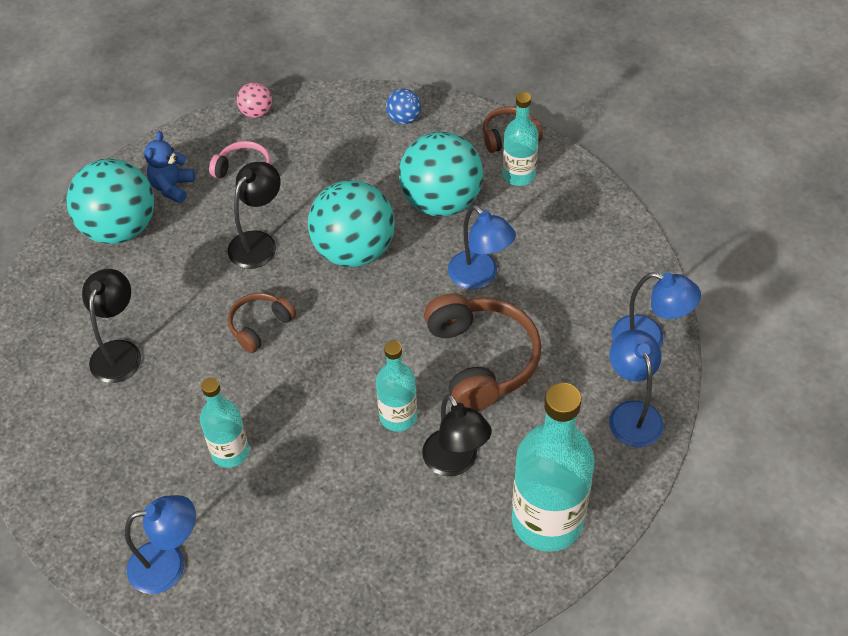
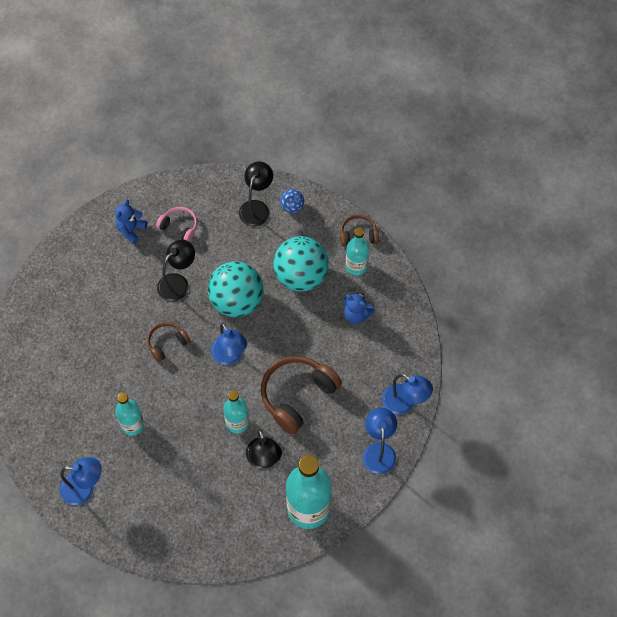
camera: 10 degrees right, 10 degrees up
turquoise ball [66,159,154,244] -> none
black lamp [82,269,141,383] -> black lamp moved to [239,161,273,226]
pink ball [237,82,272,118] -> none
brown headphones [424,293,541,411] -> brown headphones turned 135 degrees counterclockwise [261,356,342,434]
blue lamp [448,205,516,289] -> blue lamp moved to [211,323,247,365]
none -> blue teddy bear [344,293,375,324]

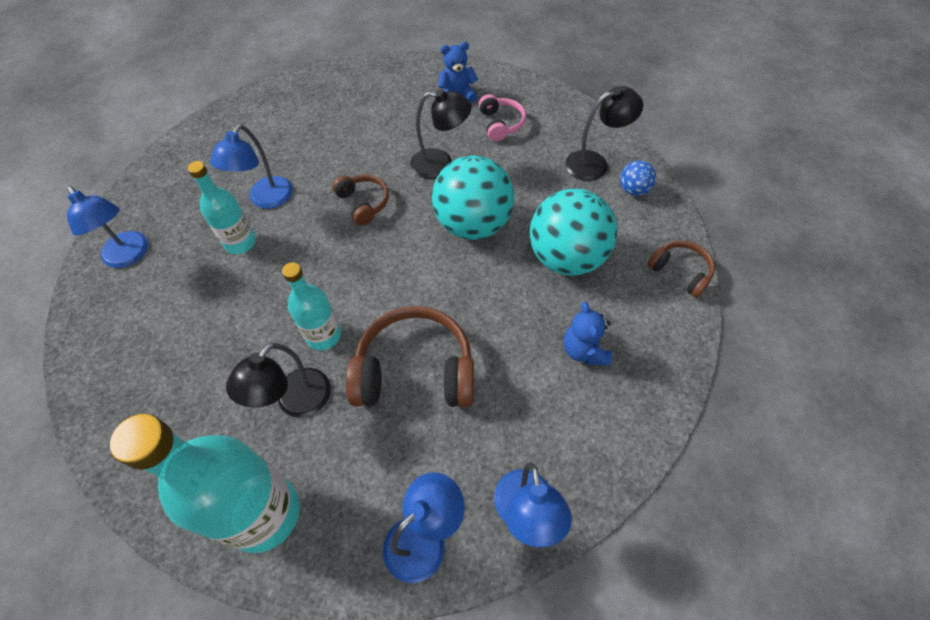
camera: 50 degrees right, 5 degrees down
brown headphones [147,322,190,362] -> brown headphones turned 45 degrees clockwise [332,175,389,225]
blue lamp [211,323,247,365] -> blue lamp moved to [210,125,293,209]
turquoise bottle [346,227,369,276] -> none

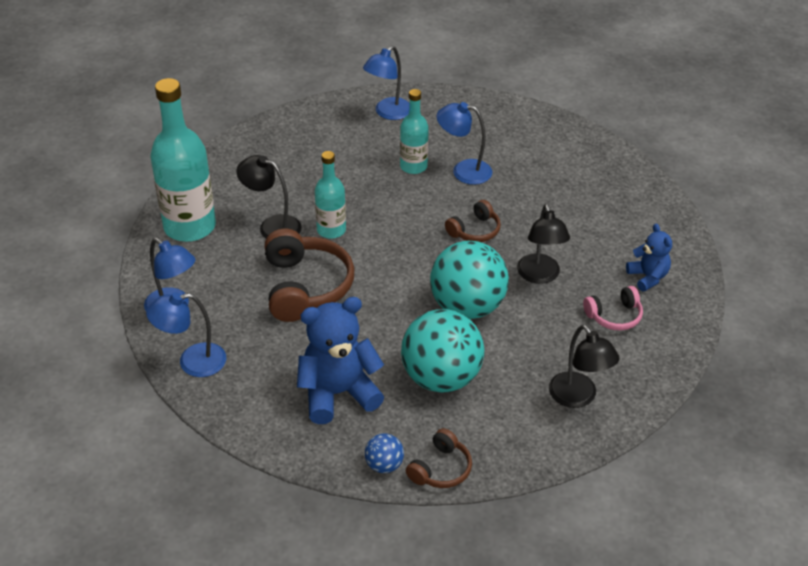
camera: 80 degrees right, 15 degrees down
blue teddy bear [563,302,612,365] -> blue teddy bear [297,297,384,424], size x1.78
blue ball [620,160,656,196] -> blue ball moved to [365,433,404,473]

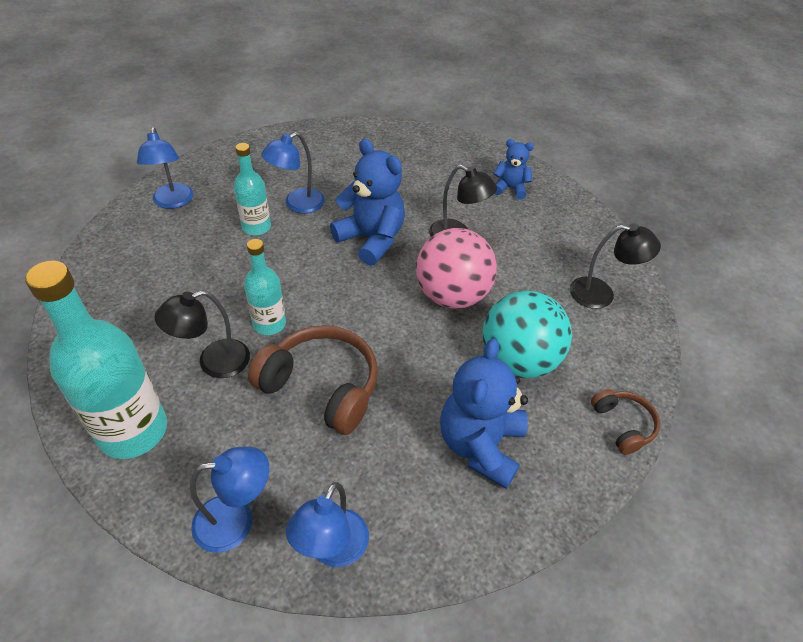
camera: 55 degrees left, 5 degrees up
blue ball [365,433,404,473] -> none
turquoise ball [430,240,509,319] -> pink ball [416,228,497,309]
brown headphones [445,200,501,242] -> blue teddy bear [330,139,405,266]
pink headphones [583,286,643,331] -> none

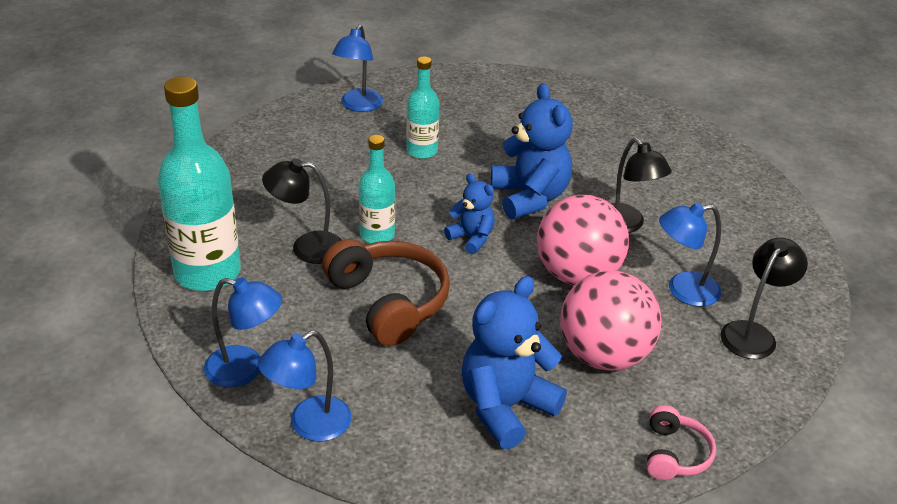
camera: 30 degrees right, 10 degrees down
blue lamp [261,132,325,213] -> blue lamp moved to [659,202,721,307]
turquoise ball [482,291,572,378] -> pink ball [560,271,662,371]
blue teddy bear [493,139,534,199] -> blue teddy bear moved to [444,174,495,254]
black lamp [570,224,661,309] -> black lamp turned 90 degrees counterclockwise [720,238,808,359]
brown headphones [591,389,660,455] -> pink headphones [647,405,716,480]

